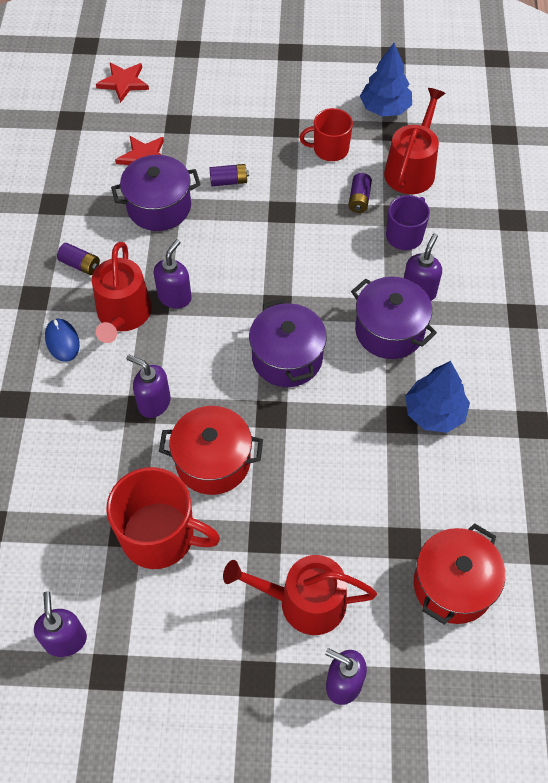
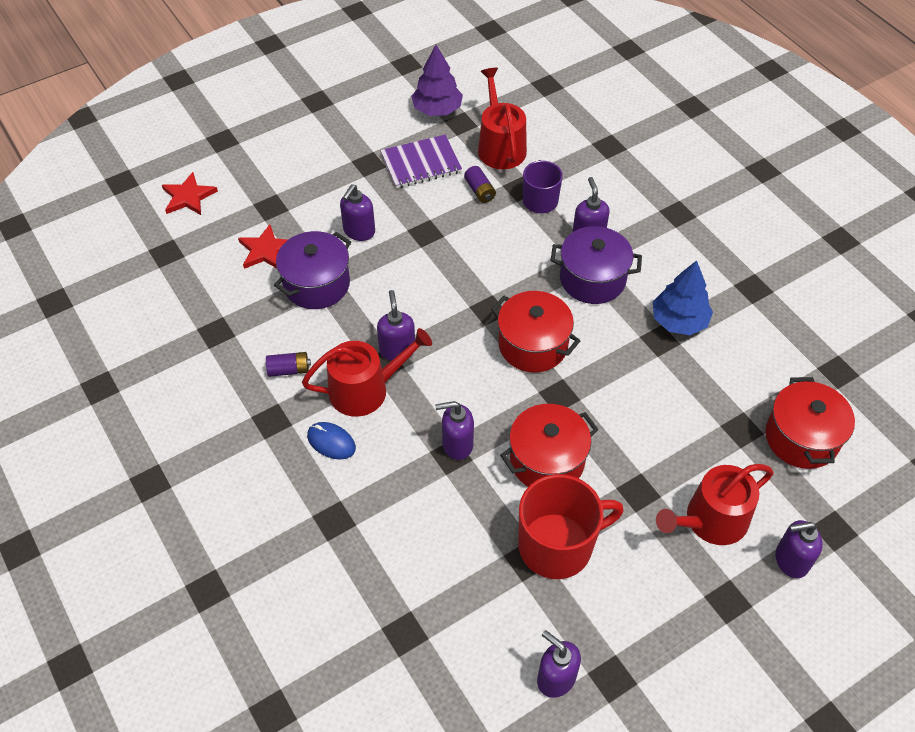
camera: 35 degrees left, 5 degrees down
red watering can [92,242,152,343] -> red watering can turned 75 degrees counterclockwise [302,328,432,417]
purple battery [209,164,249,186] -> purple soap dispenser [340,184,375,241]
purple pot [249,299,327,387] -> red pot [491,291,580,373]
red mug [299,108,353,161] -> purple notebook [380,135,462,188]
blue tree [360,43,412,117] -> purple tree [411,45,463,116]

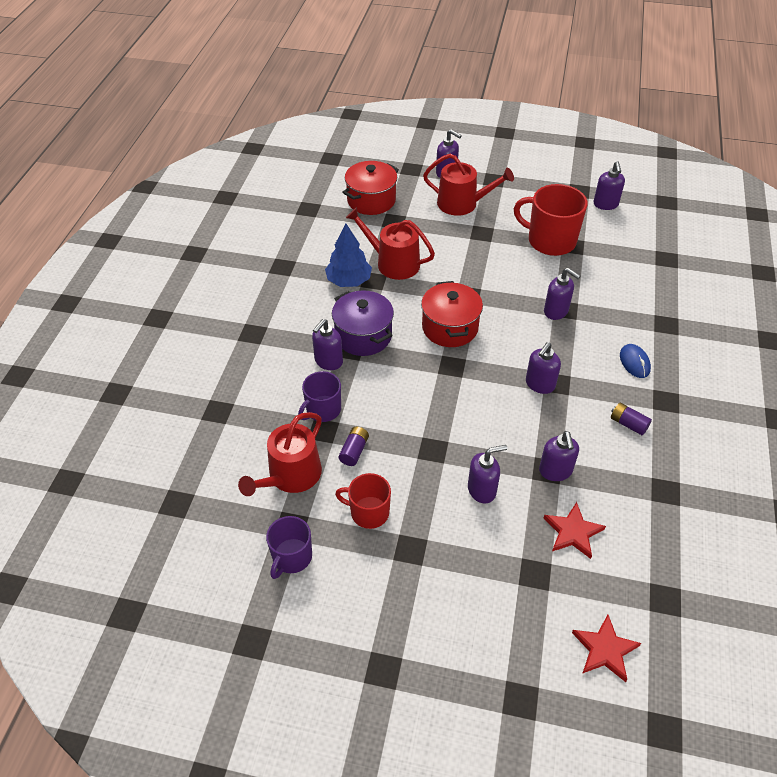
camera: 135 degrees left, 5 degrees down
purple pot [274,231,351,309] -> purple soap dispenser [539,431,579,481]
red watering can [302,328,432,417] -> red watering can moved to [346,207,435,280]
purple notebook [380,135,462,188] -> red mug [335,473,391,529]
purple tree [411,45,463,116] -> purple mug [266,516,312,579]
red pot [500,404,599,487] -> none

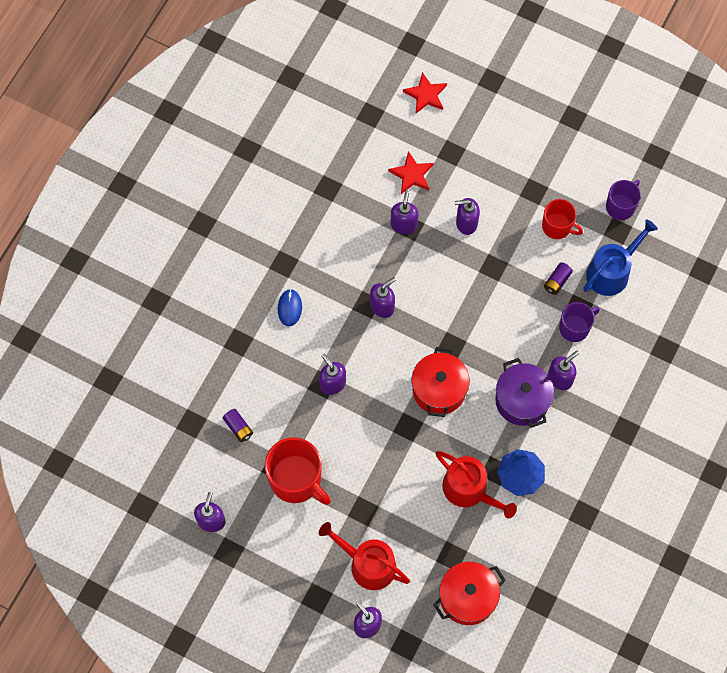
camera: 165 degrees left, 20 degrees up
red watering can [238,412,322,496] -> blue watering can [583,219,658,296]
purple battery [611,402,652,435] -> purple battery moved to [223,409,253,442]

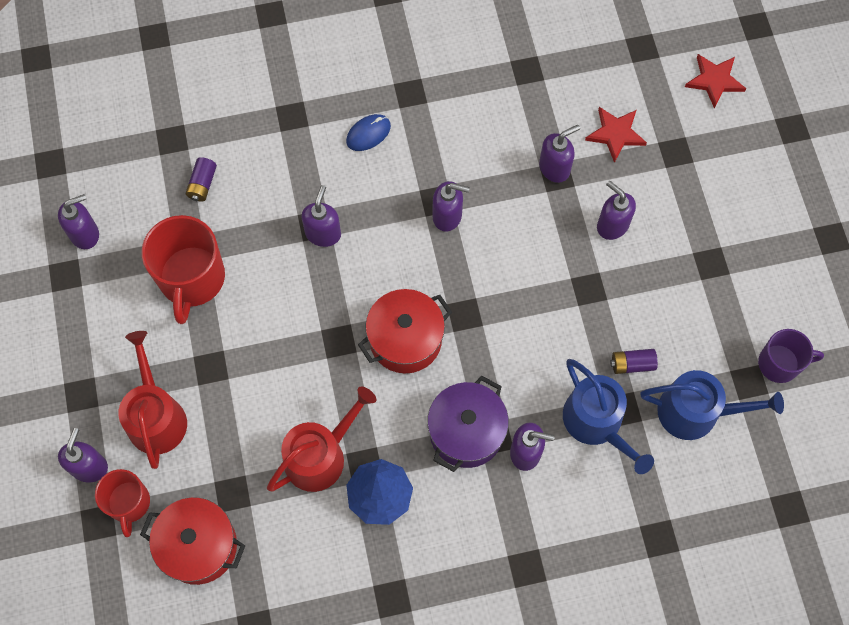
camera: 50 degrees right, 0 degrees up
red watering can [435,451,517,518] -> red watering can turned 135 degrees counterclockwise [267,386,376,492]
red mug [542,199,583,239] -> red mug moved to [95,469,150,537]
purple mug [559,302,600,342] -> blue watering can [563,359,654,474]

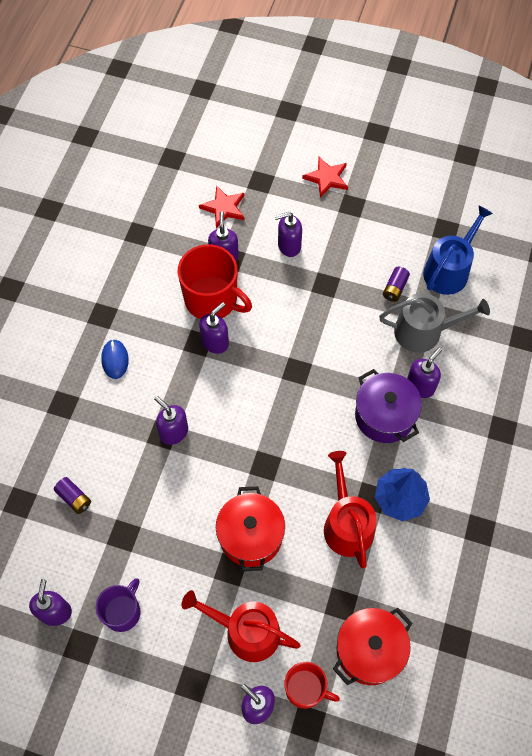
camera: 60 degrees left, 5 degrees down
red mug [142,215,225,324] -> red mug moved to [178,244,252,319]
red pot [358,289,452,373] -> red pot moved to [216,486,285,571]
blue watering can [563,359,654,474] -> grey watering can [379,293,490,353]
red star [685,54,746,109] -> red star moved to [302,157,348,198]
purple mug [758,329,824,383] -> purple mug moved to [96,579,140,632]

